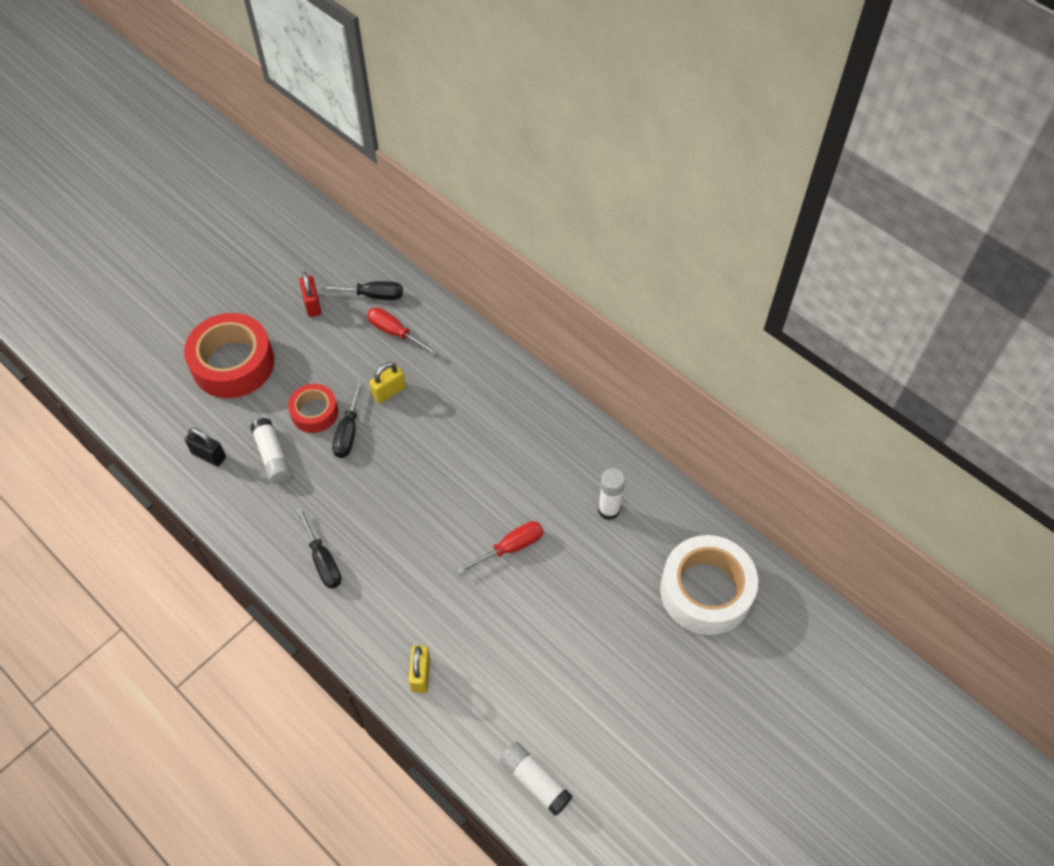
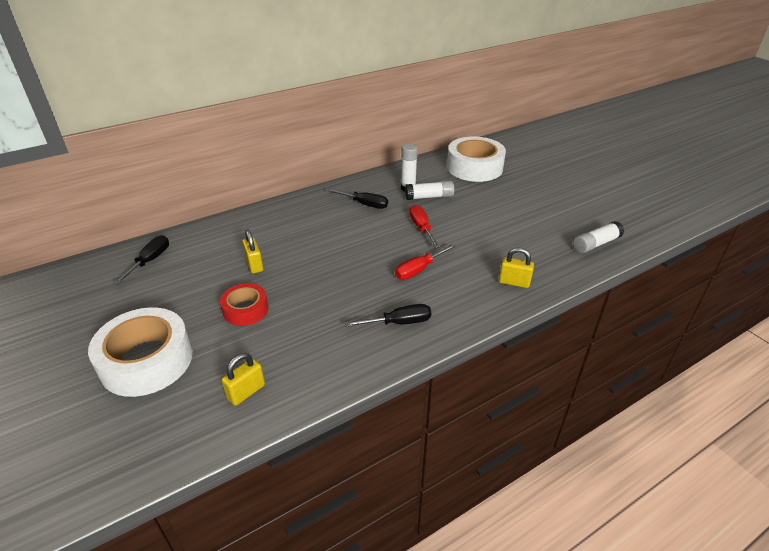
camera: 75 degrees left, 20 degrees down
red tape [184,313,274,398] -> white tape [88,307,193,397]
black padlock [185,428,226,466] -> yellow padlock [222,353,265,406]
white glue stick [250,418,291,484] -> white glue stick moved to [405,181,454,200]
red padlock [299,272,321,317] -> none
black screwdriver [332,380,363,458] -> black screwdriver moved to [327,189,388,209]
red screwdriver [367,308,438,355] -> red screwdriver moved to [395,244,456,280]

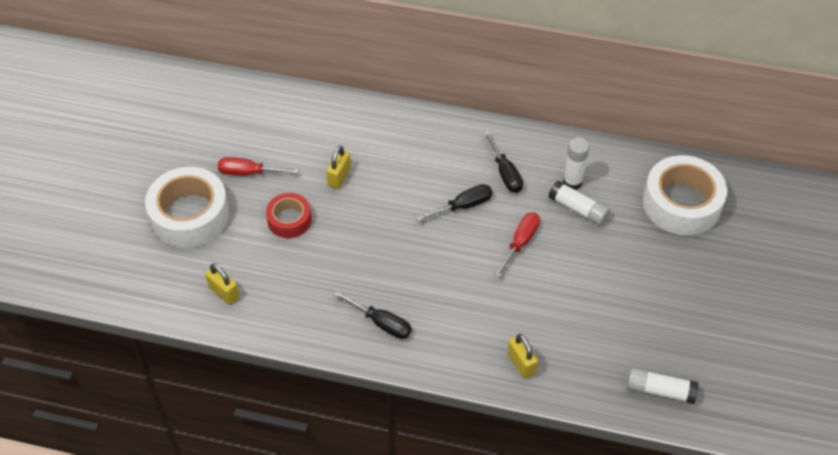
camera: 45 degrees right, 15 degrees up
black screwdriver [113,235,169,285] -> black screwdriver moved to [416,184,492,222]
yellow padlock [222,353,265,406] -> yellow padlock turned 45 degrees clockwise [205,263,239,305]
red screwdriver [395,244,456,280] -> red screwdriver moved to [218,157,299,176]

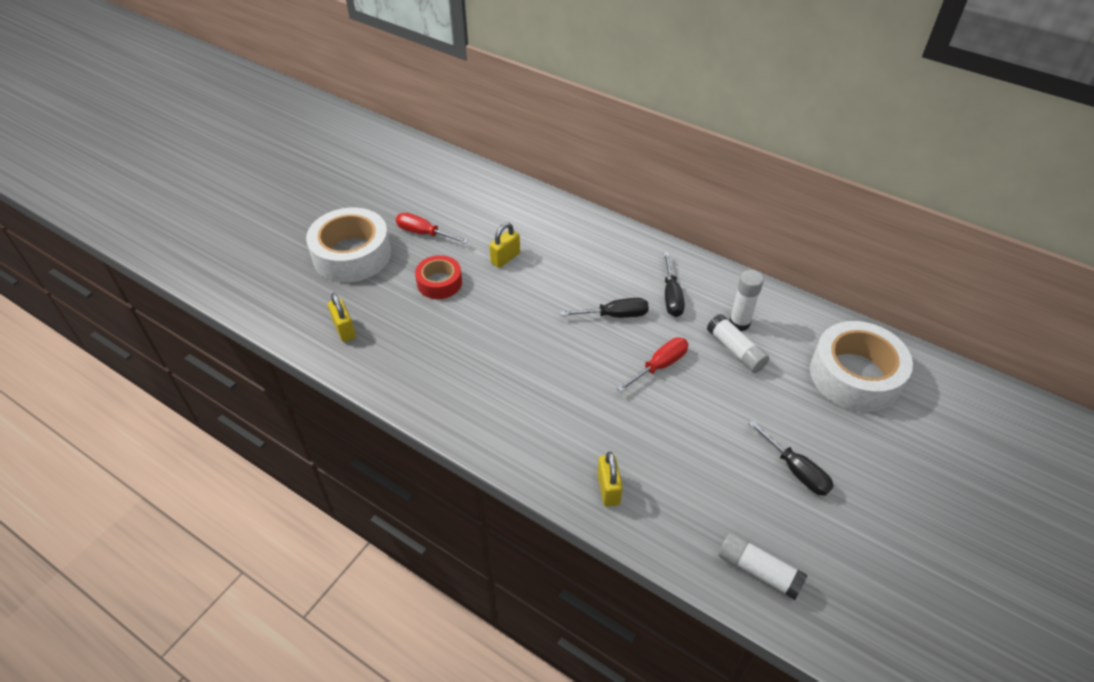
camera: 20 degrees right, 5 degrees down
black screwdriver [334,291,411,339] -> black screwdriver moved to [748,420,834,496]

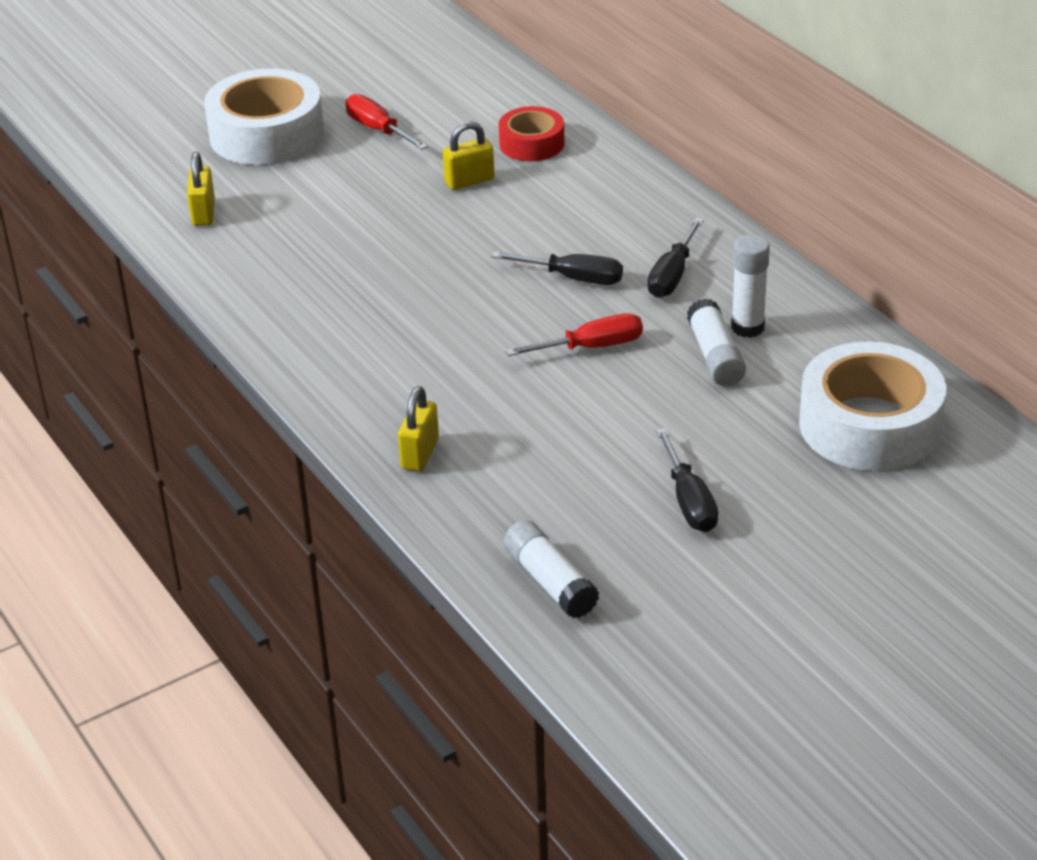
camera: 25 degrees right, 10 degrees down
red tape [415,255,462,299] -> red tape moved to [499,106,565,161]

